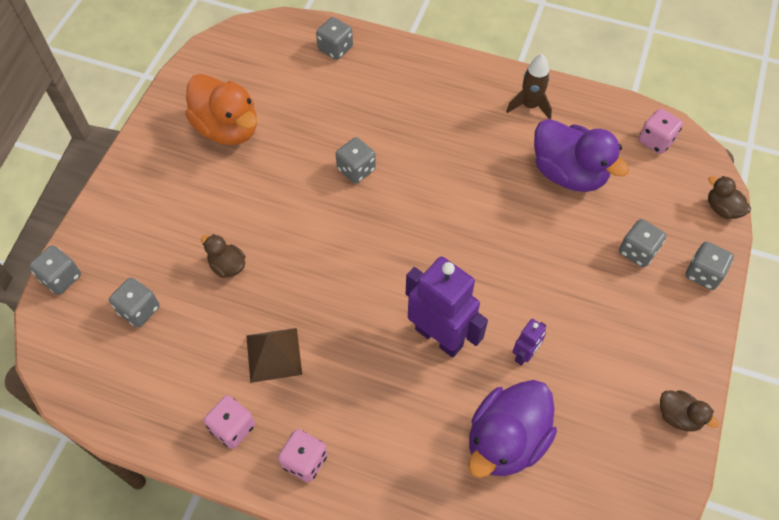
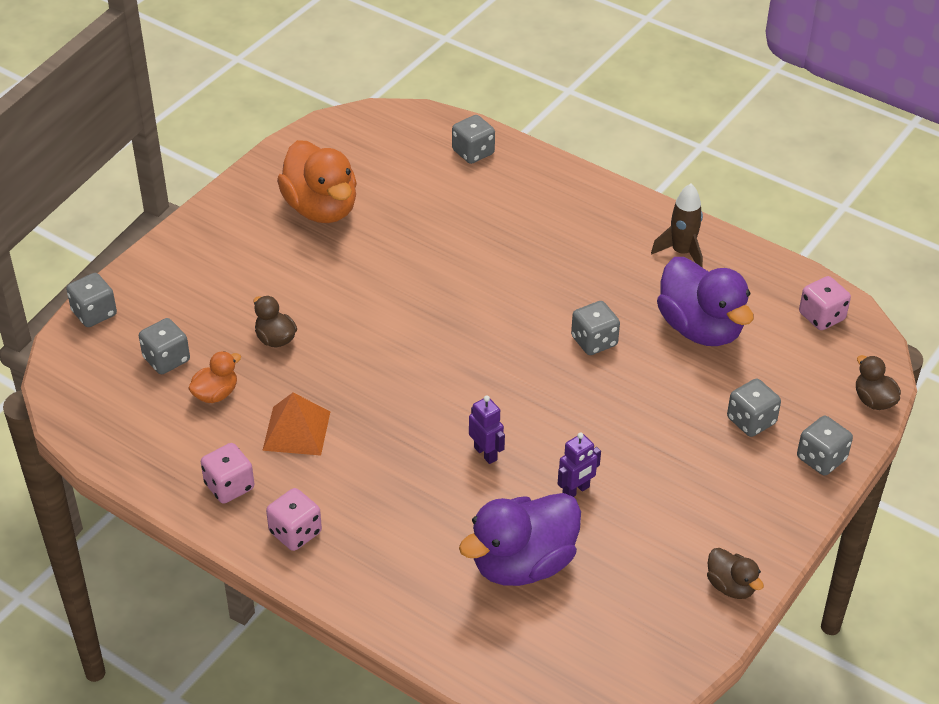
camera: 15 degrees right, 15 degrees down
brown pyramid [246,328,302,383] -> orange pyramid [262,393,330,456]
grey dice [336,137,376,184] -> grey dice moved to [571,301,620,355]
purple robot [406,256,488,358] -> purple robot [469,396,505,464], size x0.48
none -> orange duck [188,351,241,403]

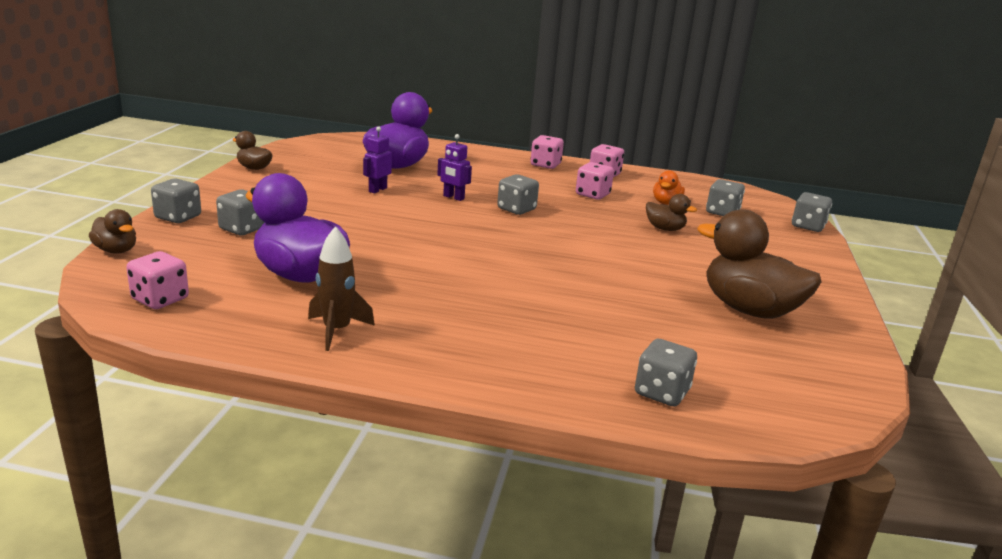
camera: 155 degrees right, 20 degrees down
orange pyramid [262,393,330,456] -> pink dice [576,162,614,200]
orange duck [277,140,357,223] -> brown duck [697,209,821,319]
grey dice [571,301,620,355] -> grey dice moved to [497,174,539,215]

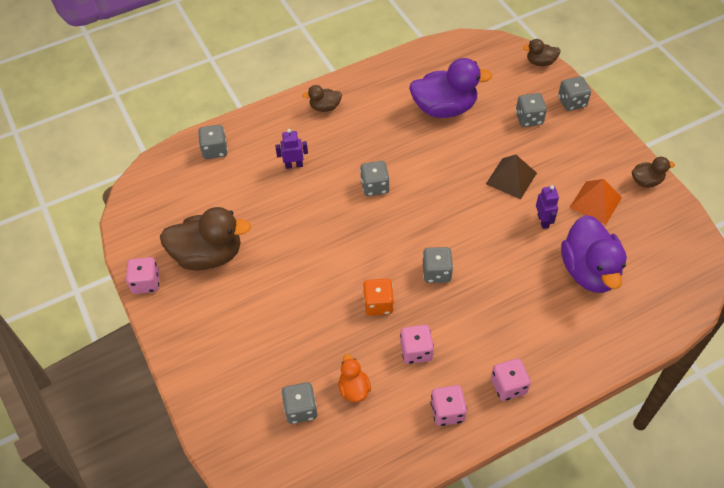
camera: 145 degrees right, 30 degrees up
pink dice [126,251,189,309] -> pink dice moved to [126,257,160,294]
brown rocket [308,226,375,351] -> none
purple robot [437,134,472,201] -> purple robot moved to [275,129,308,169]
brown duck [646,194,697,231] -> brown duck moved to [302,85,342,112]
grey dice [792,192,832,232] -> grey dice moved to [360,161,390,196]
none -> orange dice [363,279,394,316]
none -> brown pyramid [486,155,537,199]
none -> orange pyramid [569,179,622,225]

